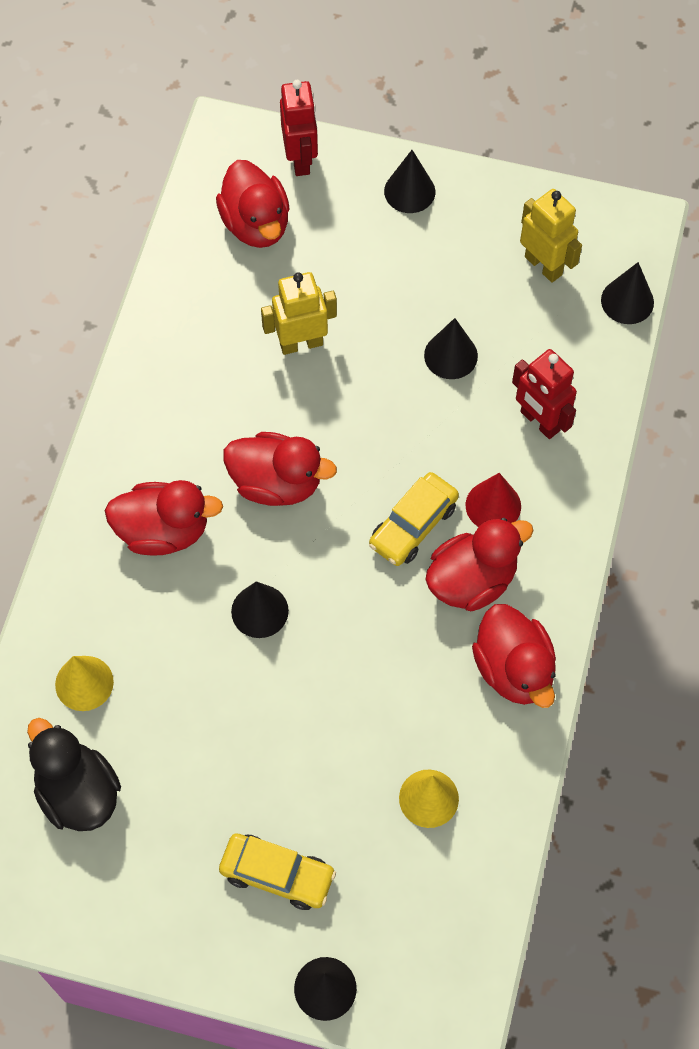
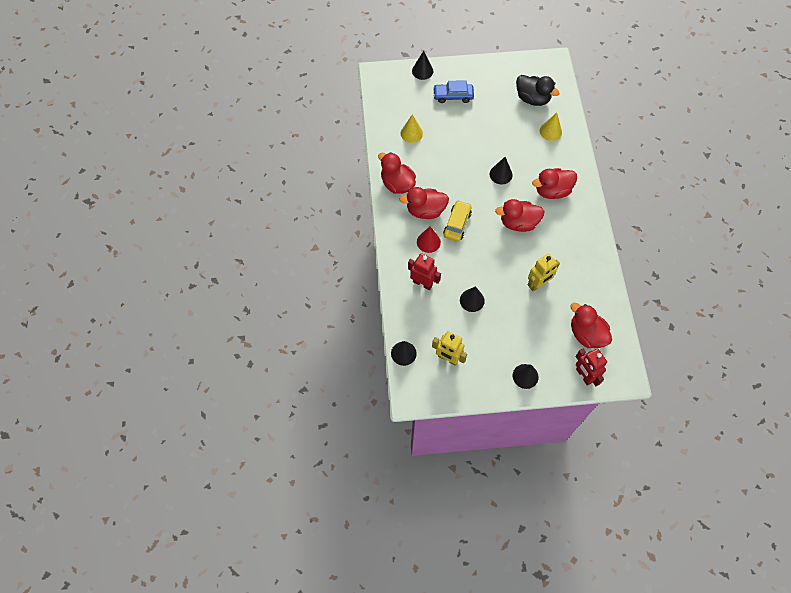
camera: 160 degrees right, 0 degrees up
yellow car [219,834,336,910] -> blue car [433,81,474,103]
red duck [425,518,534,611] -> red duck turned 45 degrees clockwise [399,187,449,219]

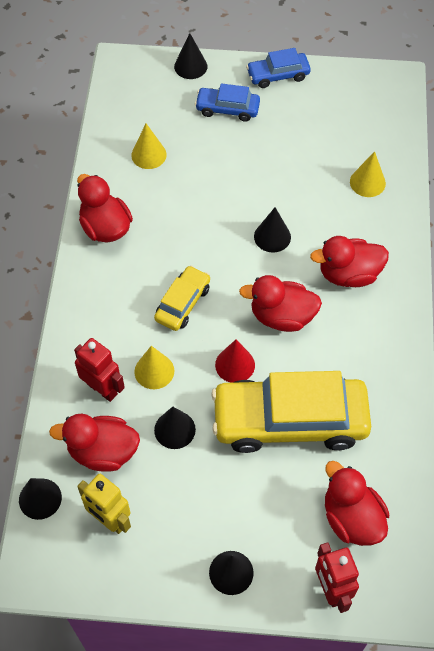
camera: 10 degrees right, 5 degrees down
red duck [399,187,449,219] -> red duck moved to [49,414,140,472]
red cone [417,226,441,253] -> red cone moved to [215,340,255,383]
black duck [516,75,560,106] -> none
yellow robot [528,254,560,291] -> yellow car [211,371,371,453]
none -> yellow cone [134,346,174,389]
none -> blue car [246,48,311,88]

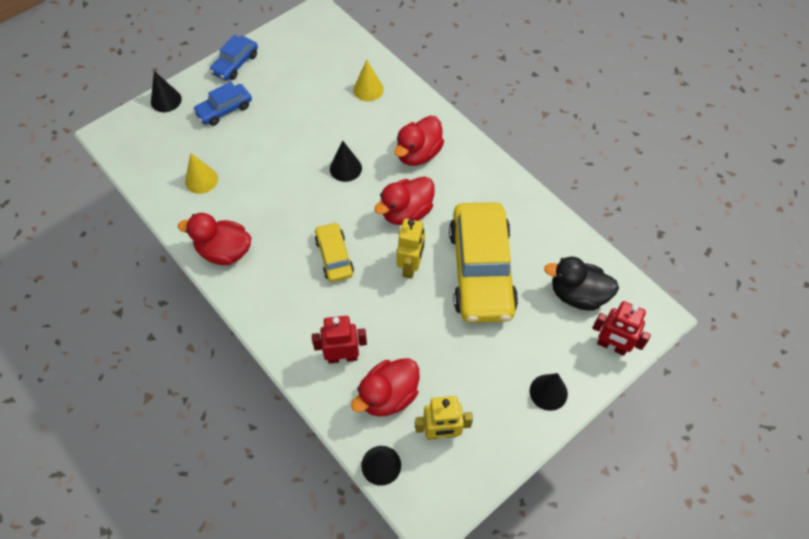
camera: 45 degrees left, 0 degrees up
yellow cone [134,346,174,389] -> none
black cone [154,406,196,449] -> none
yellow car [211,371,371,453] -> yellow car turned 45 degrees counterclockwise [449,202,518,323]
red cone [215,340,255,383] -> yellow robot [397,219,425,279]
red duck [325,461,389,546] -> black duck [544,257,619,311]

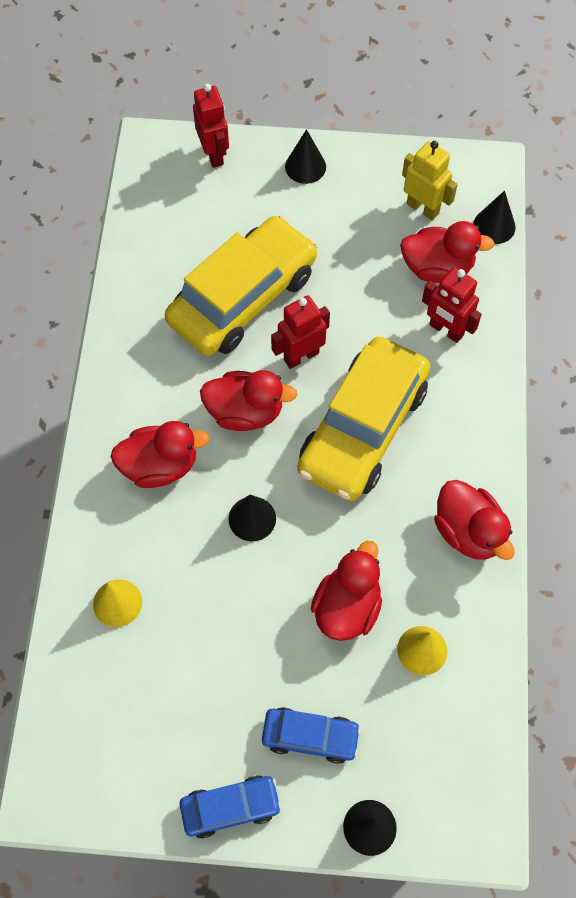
camera: 135 degrees left, 5 degrees up
yellow car [315,222,354,282] -> yellow car [297,337,430,501], size x2.03
yellow robot [397,219,425,279] -> red robot [271,295,330,369]
black duck [544,257,619,311] -> none
none -> red duck [311,541,382,641]

